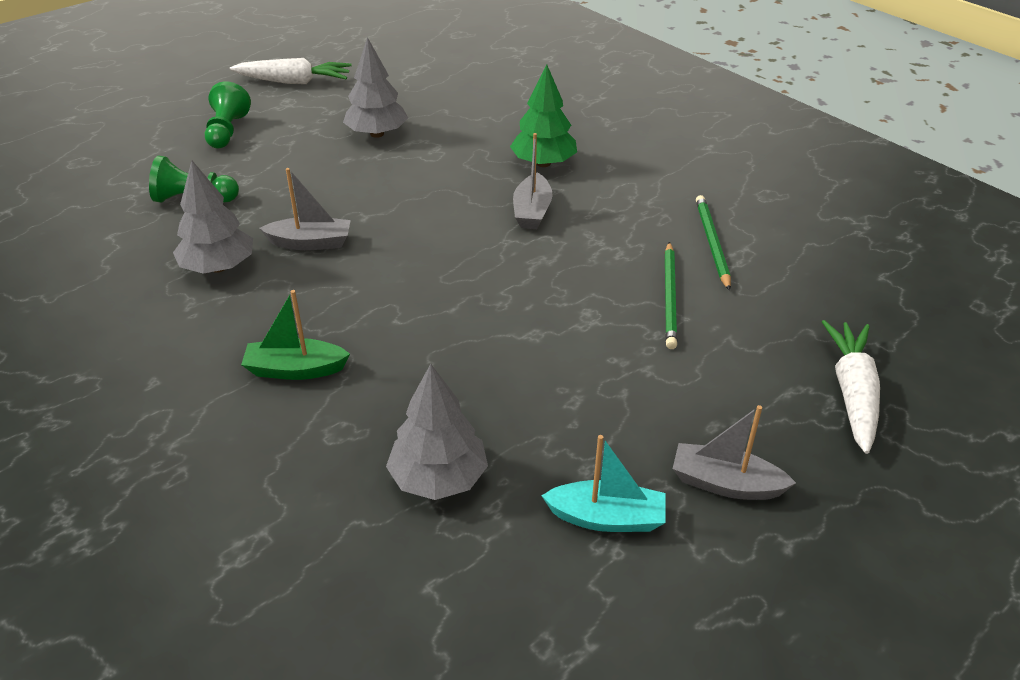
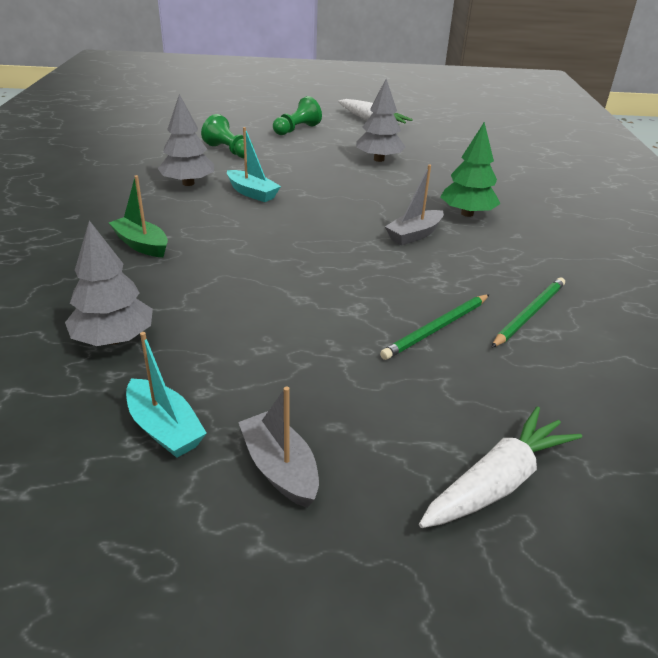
camera: 40 degrees right, 5 degrees down
grey boat [259,168,351,250] -> turquoise boat [227,127,281,202]

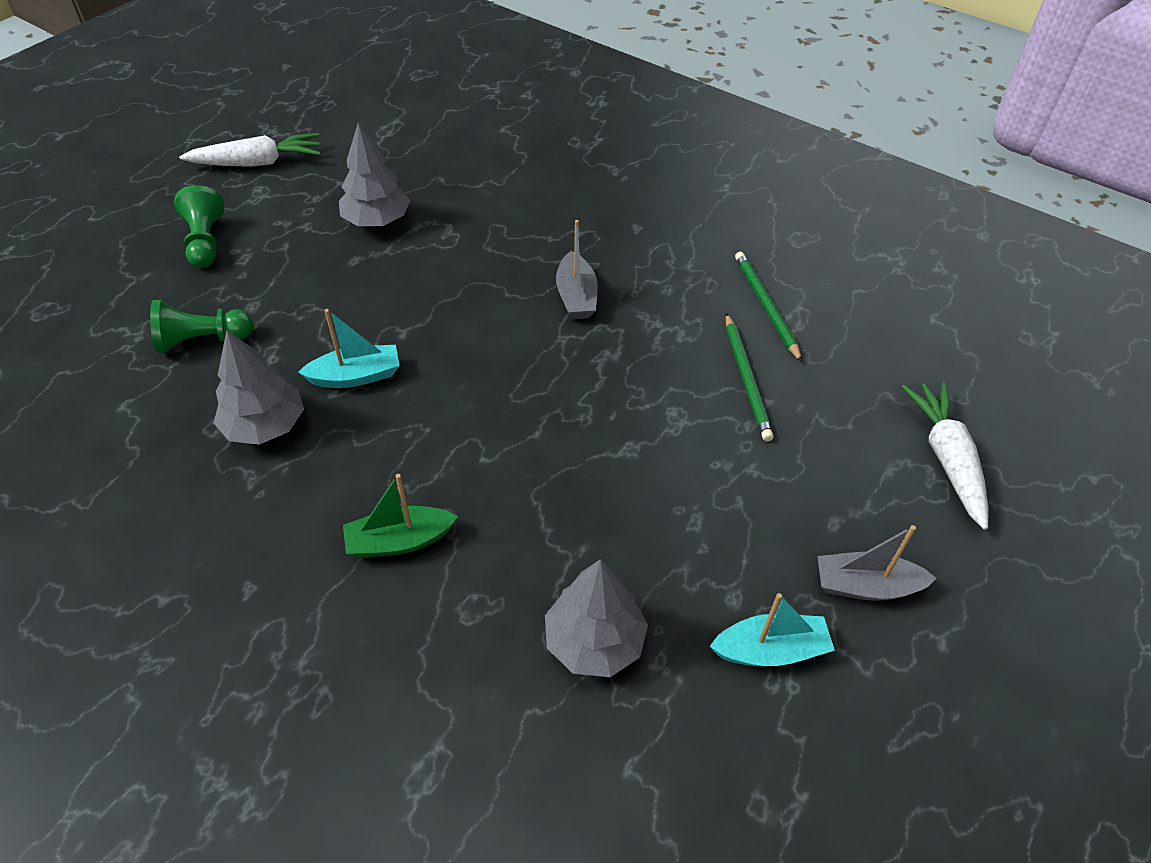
camera: 55 degrees left, 15 degrees up
green tree [441,122,500,217] -> none

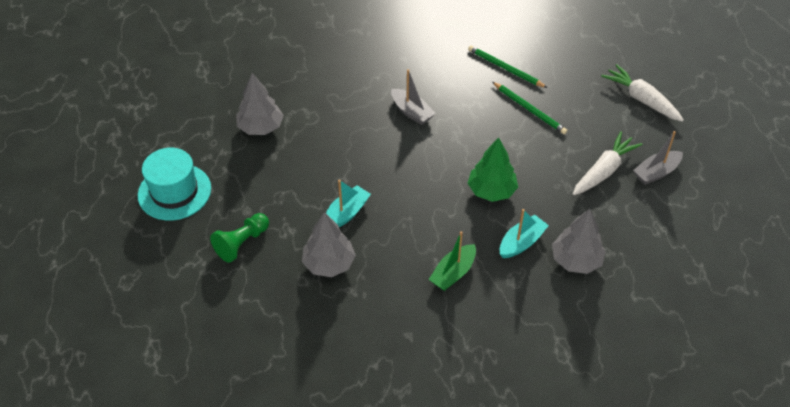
camera: 35 degrees left, 0 degrees up
green pawn [174,185,224,268] -> turquoise hat [138,148,211,221]
white carrot [179,133,321,167] -> white carrot moved to [573,132,643,195]
turquoise boat [710,593,835,667] -> turquoise boat moved to [500,209,549,258]
none -> green tree [468,137,518,202]

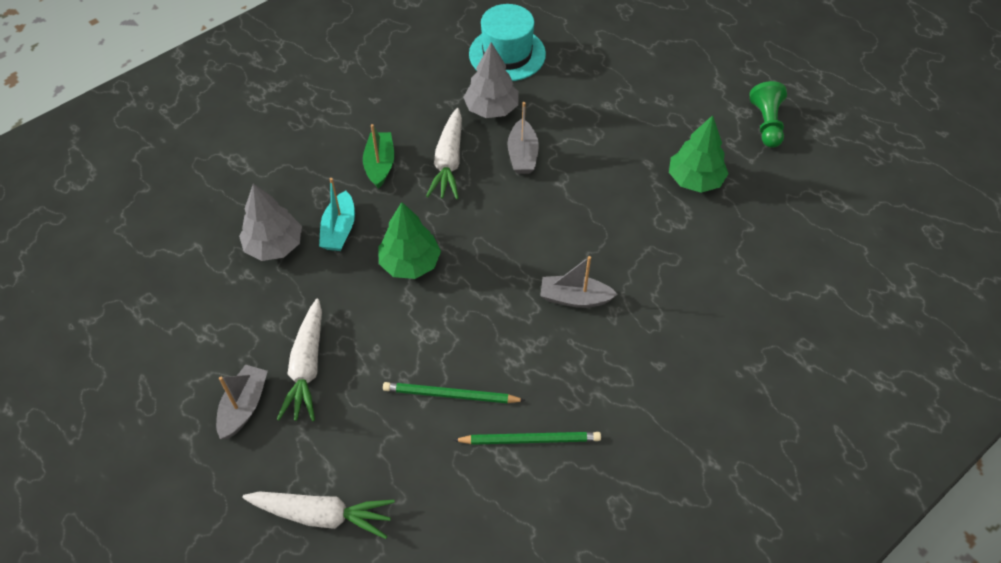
camera: 140 degrees right, 5 degrees up
turquoise hat [138,148,211,221] -> turquoise hat moved to [469,4,546,81]
green pawn [210,213,269,263] -> green pawn moved to [750,81,787,148]
grey tree [236,73,284,135] -> green tree [669,115,729,193]
turquoise boat [326,180,371,227] -> grey boat [507,102,539,174]
none -> white carrot [426,108,462,199]

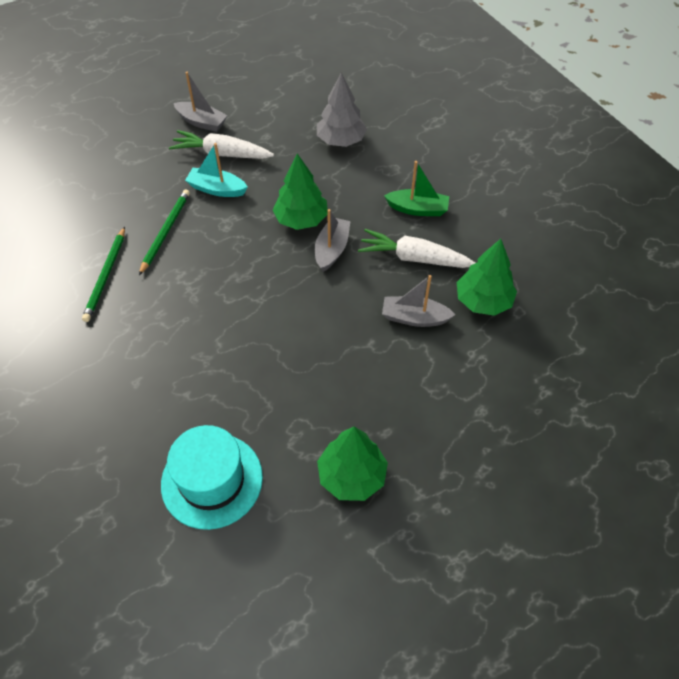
camera: 100 degrees right, 0 degrees up
white carrot [242,491,395,539] -> none
turquoise boat [319,178,355,251] -> turquoise boat moved to [185,143,248,197]
grey tree [463,42,519,118] -> green tree [457,239,517,316]
turquoise hat [469,4,546,81] -> turquoise hat moved to [161,425,263,530]
grey boat [540,256,618,308] -> grey boat moved to [315,209,350,272]
green pawn [750,81,787,148] -> none

